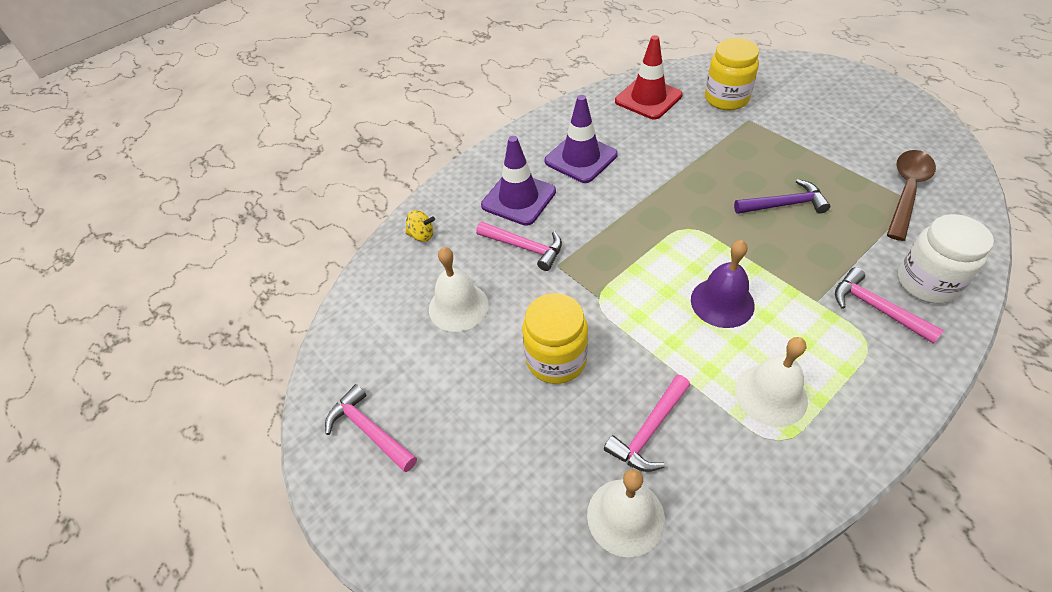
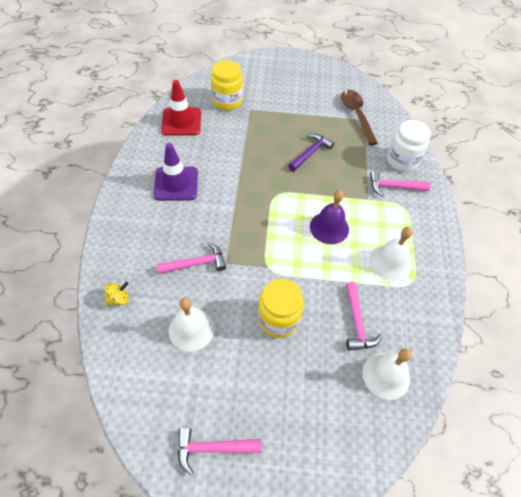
camera: 50 degrees left, 5 degrees up
purple traffic cone [481,136,556,226] -> none

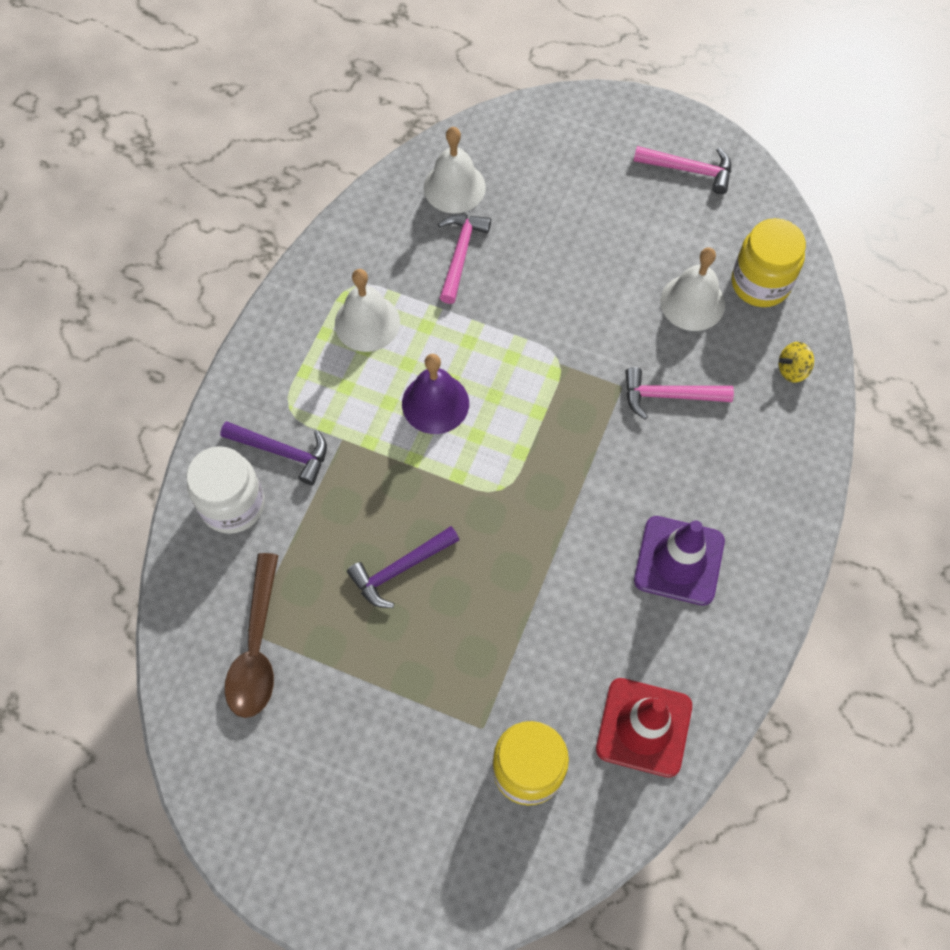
camera: 160 degrees left, 10 degrees up
yellow jar [258,279,304,338] -> yellow jar moved to [732,218,806,307]
pink hammer [370,171,431,197] -> purple hammer [220,421,327,485]

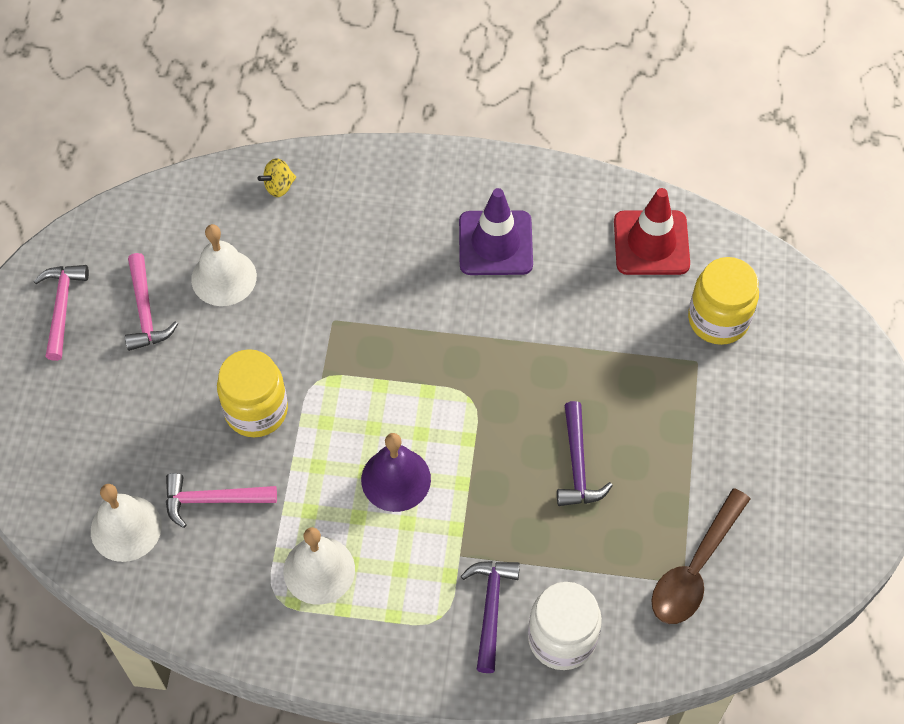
camera: 105 degrees left, 5 degrees down
brown spoon [225,553,279,718] -> brown spoon turned 135 degrees clockwise [651,488,750,624]
purple hammer [347,526,459,608] -> purple hammer turned 45 degrees clockwise [557,401,613,506]
pink hammer [625,367,734,419] -> pink hammer moved to [125,253,178,351]
yellow jar [732,218,806,307] -> yellow jar moved to [217,349,288,437]
yellow spinning top [779,342,814,383] -> yellow spinning top turned 90 degrees clockwise [258,158,296,197]

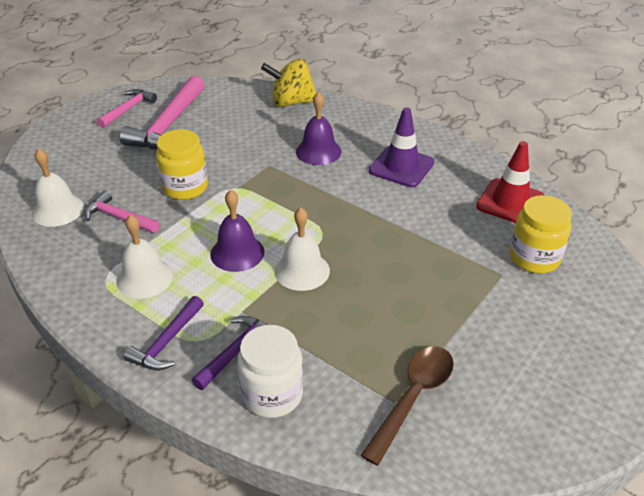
camera: 30 degrees right, 20 degrees down
pink hammer [125,253,178,351] -> pink hammer [120,76,205,150], size x1.74
white bell [191,224,257,306] -> white bell moved to [275,207,330,291]
yellow spinning top [258,158,296,197] -> yellow spinning top [261,58,317,107], size x2.09
purple hammer [557,401,613,506] -> purple hammer moved to [124,296,204,370]
brown spoon [651,488,750,624] -> brown spoon turned 150 degrees clockwise [361,346,454,466]
none -> purple bell [296,92,342,165]

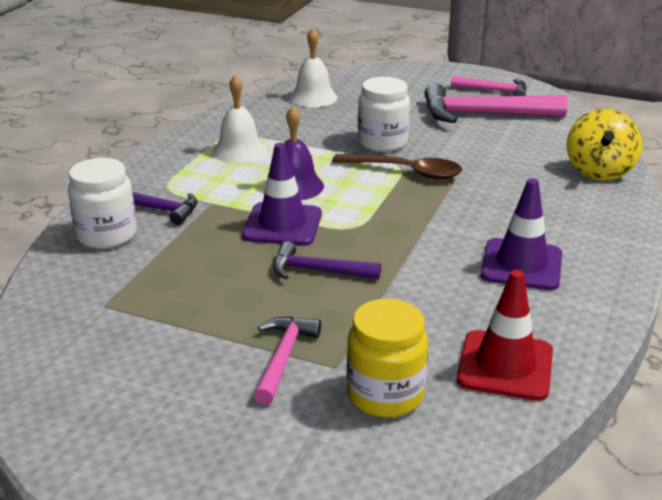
camera: 75 degrees right, 10 degrees down
pink hammer [84,190,159,233] -> pink hammer moved to [254,316,321,405]
purple hammer [124,296,204,370] -> purple hammer moved to [273,241,381,280]
yellow jar [156,129,208,200] -> white jar [358,77,410,152]
yellow spinning top [261,58,317,107] -> yellow spinning top turned 150 degrees counterclockwise [567,109,642,180]
white bell [275,207,330,291] -> purple traffic cone [242,143,322,246]
purple bell [296,92,342,165] -> none
brown spoon [361,346,454,466] -> brown spoon moved to [332,154,462,179]

